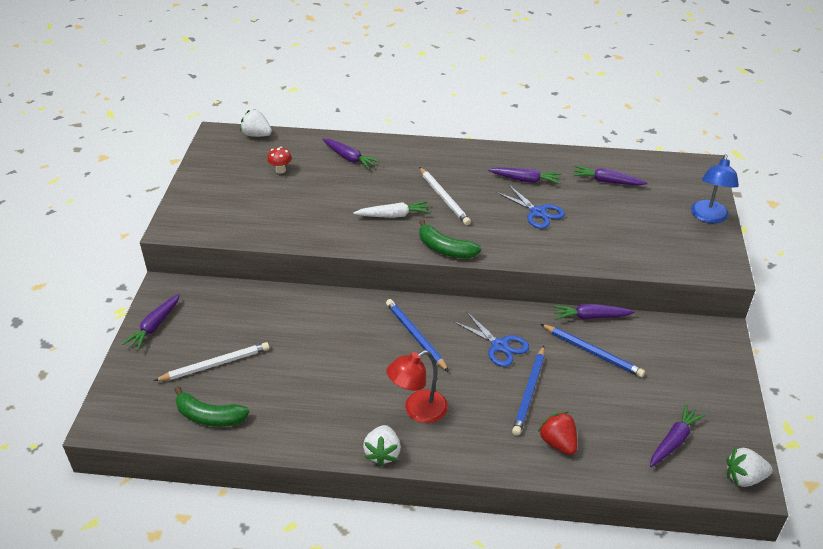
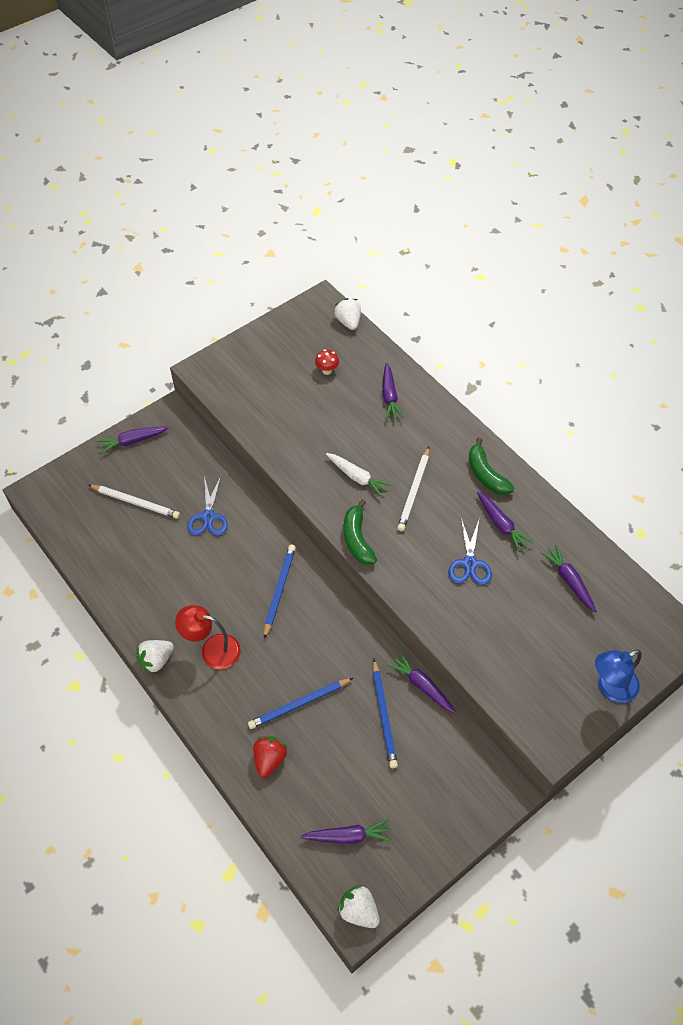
camera: 45 degrees right, 15 degrees up
green banana [174,386,249,427] -> green banana moved to [469,437,515,495]
blue scissors [453,311,529,367] -> blue scissors moved to [187,476,228,536]

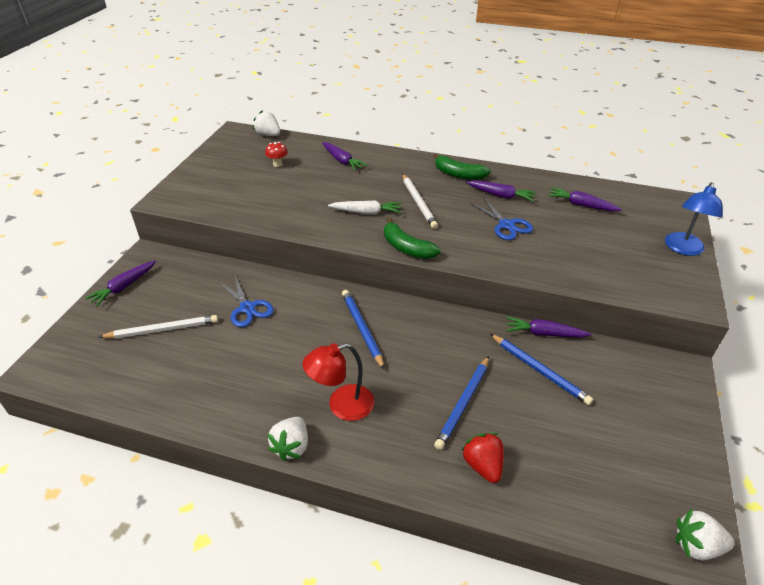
camera: 35 degrees left, 15 degrees down
purple carrot [301,819,392,844] -> none

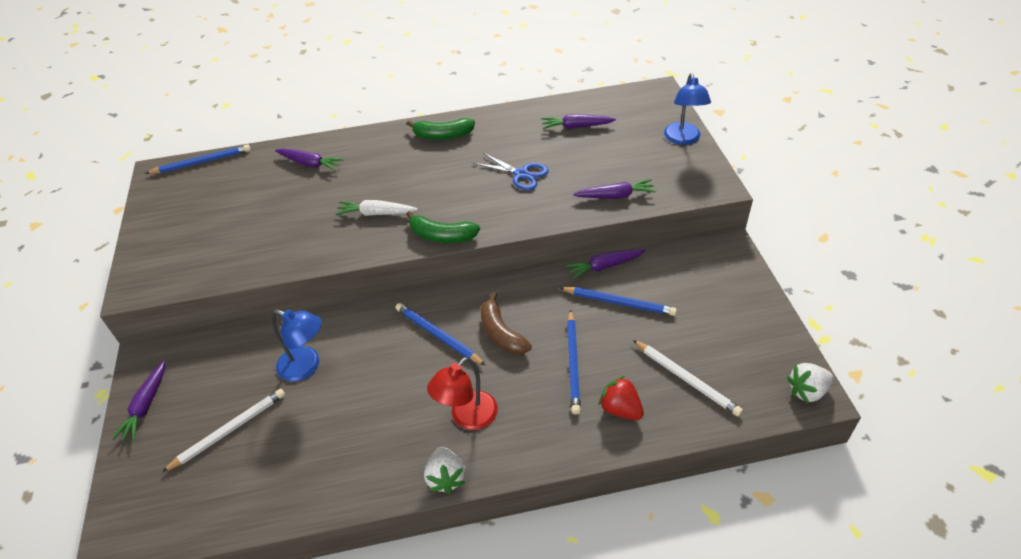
camera: 25 degrees left, 5 degrees up
blue scissors [218,276,274,327] -> blue lamp [272,309,322,382]
white strawberry [253,111,280,136] -> blue pencil [145,144,251,174]
red mushroom [265,142,288,167] -> none
white carrot [328,200,401,214] -> white carrot turned 150 degrees counterclockwise [335,200,418,216]
white pencil [402,174,438,229] -> white pencil moved to [633,340,743,416]
purple carrot [466,181,537,202] -> purple carrot moved to [573,179,656,199]
none -> brown banana [481,292,532,354]

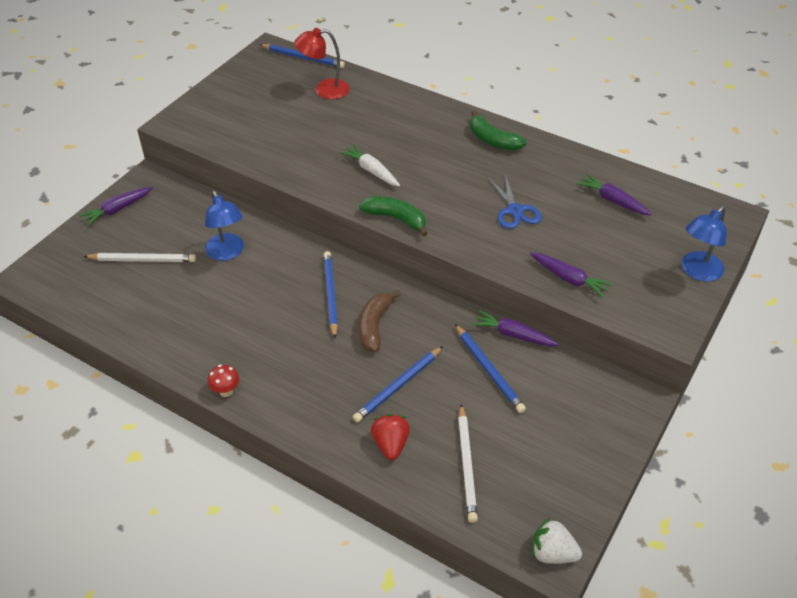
camera: 40 degrees right, 0 degrees up
purple carrot [275,148,344,171] -> none
green banana [406,211,480,243] -> green banana turned 150 degrees clockwise [359,196,428,237]
white strawberry [424,447,466,494] -> red mushroom [207,365,239,397]
red lamp [427,357,498,430] -> red lamp moved to [294,28,350,99]

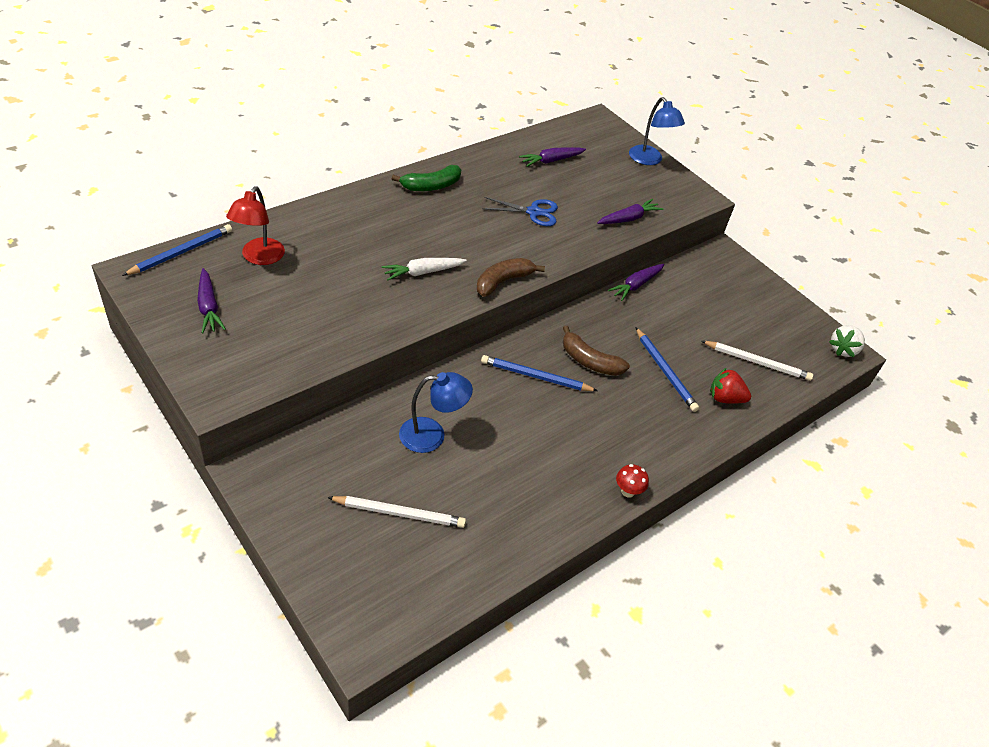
camera: 75 degrees left, 0 degrees up
purple carrot [79,187,153,226] -> purple carrot moved to [197,268,226,333]
white pencil [83,253,196,262] -> white pencil turned 75 degrees clockwise [327,496,466,528]
green banana [359,196,428,237] -> brown banana [477,258,545,297]
blue pencil [455,324,526,413] -> none

